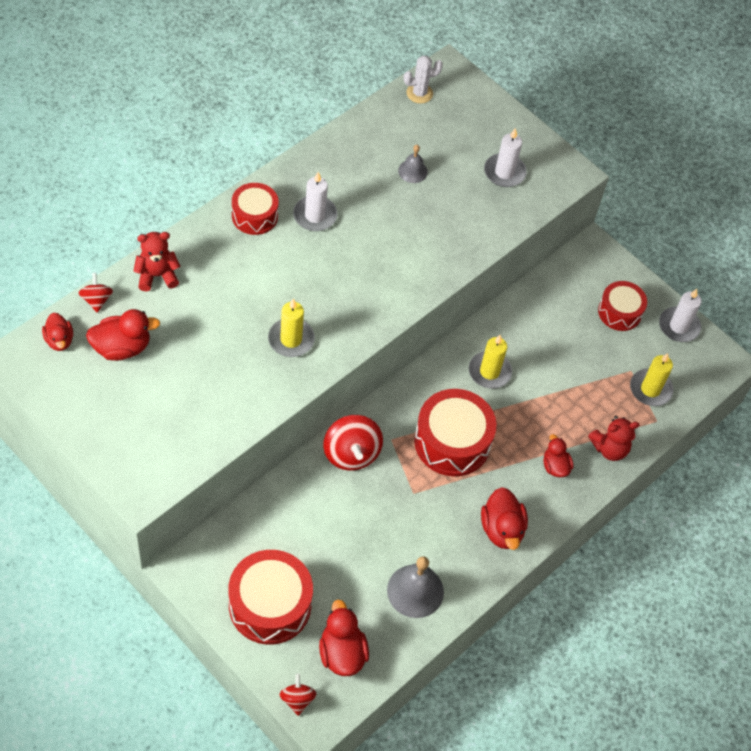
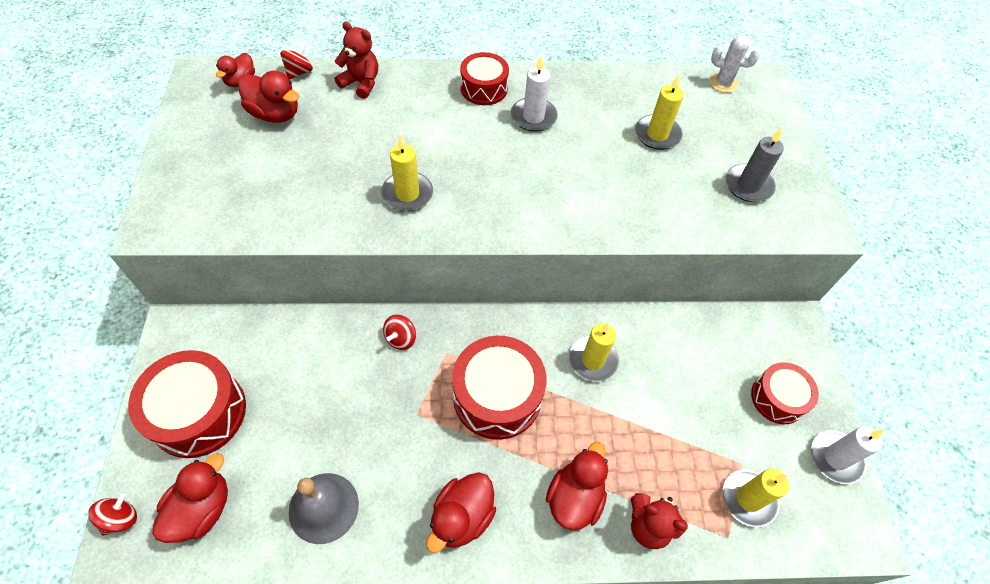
camera: 45 degrees right, 0 degrees up
red spinning top [323,415,383,471] -> red spinning top [383,315,416,350], size x0.56
grey bell [398,145,428,183] -> yellow candle [635,75,684,150]
white candle [484,128,527,187] -> grey candle [726,128,784,202]
red duck [543,434,574,477] -> red duck [546,442,608,531], size x1.56

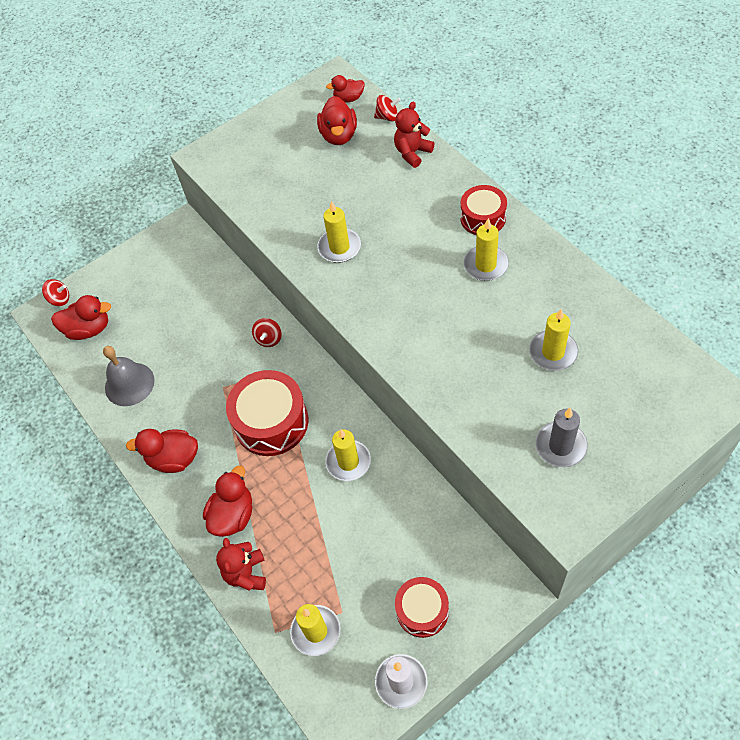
camera: 65 degrees right, 0 degrees up
red drum [128,350,246,458] -> none
red teddy bear [334,21,378,99] -> red teddy bear turned 135 degrees counterclockwise [394,102,434,168]
red spinning top [383,315,416,350] -> red spinning top turned 75 degrees counterclockwise [252,318,282,347]
white candle [511,56,558,132] -> yellow candle [463,218,509,281]
red duck [546,442,608,531] -> red duck turned 60 degrees counterclockwise [203,466,252,537]
white cactus [709,35,760,93] -> none

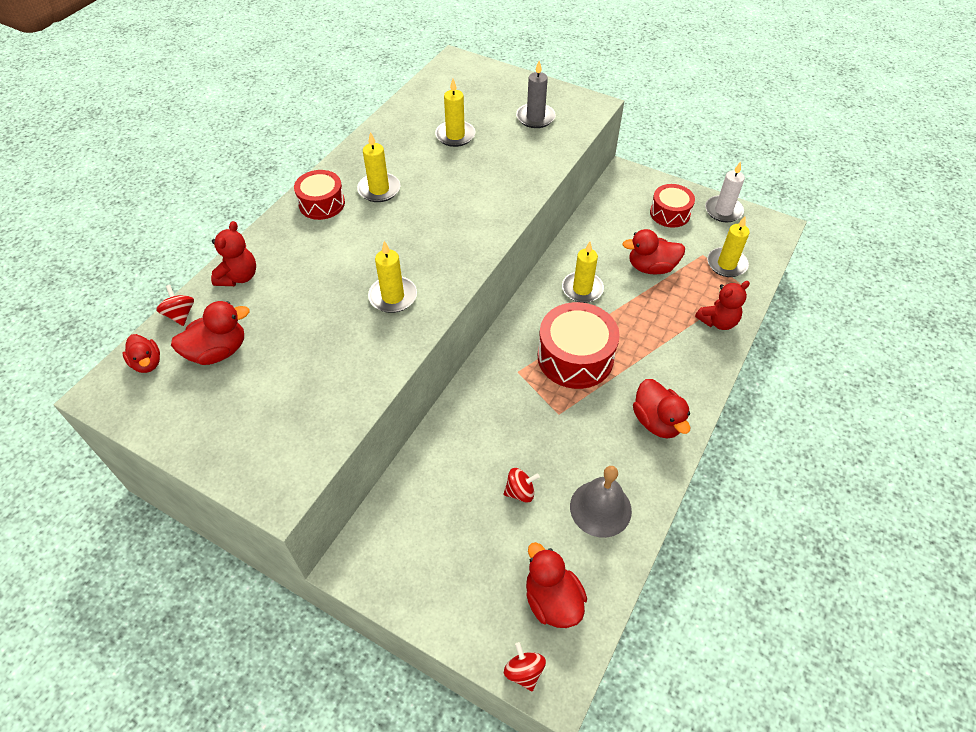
camera: 120 degrees left, 5 degrees down
red duck [203,466,252,537] -> red duck moved to [622,229,685,274]
red spinning top [252,318,282,347] -> red spinning top moved to [503,468,540,503]
red teddy bear [394,102,434,168] -> red teddy bear turned 90 degrees counterclockwise [211,221,256,286]

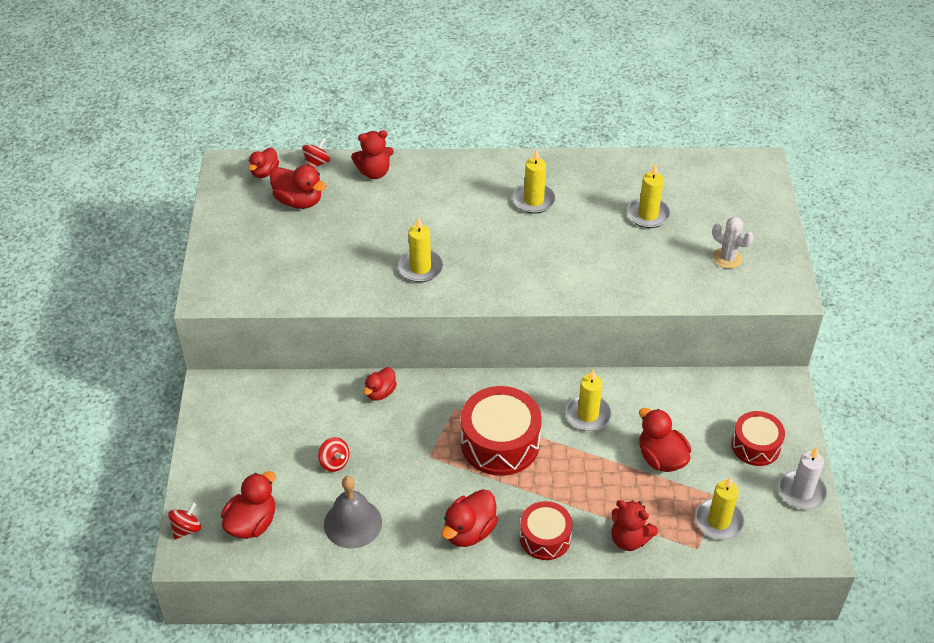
camera: 60 degrees right, 5 degrees down
red drum [294,170,345,220] -> red drum moved to [520,501,573,560]
grey candle [516,61,556,128] -> white cactus [712,217,754,269]
none -> red duck [364,367,397,401]

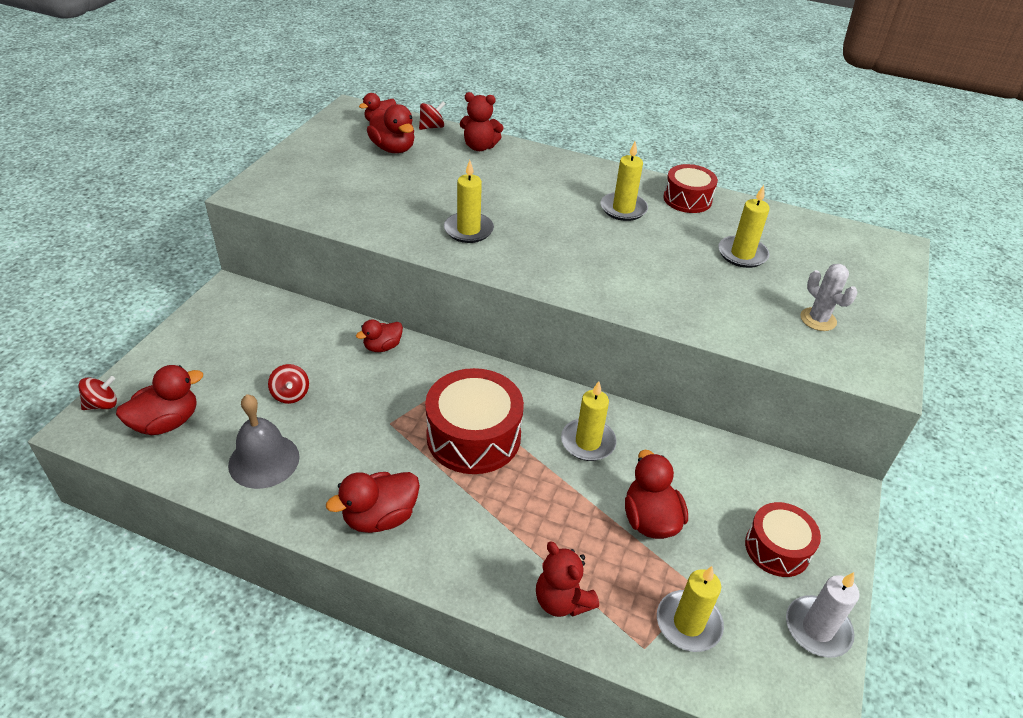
camera: 20 degrees right, 5 degrees down
red drum [520,501,573,560] -> red drum moved to [663,164,718,213]

